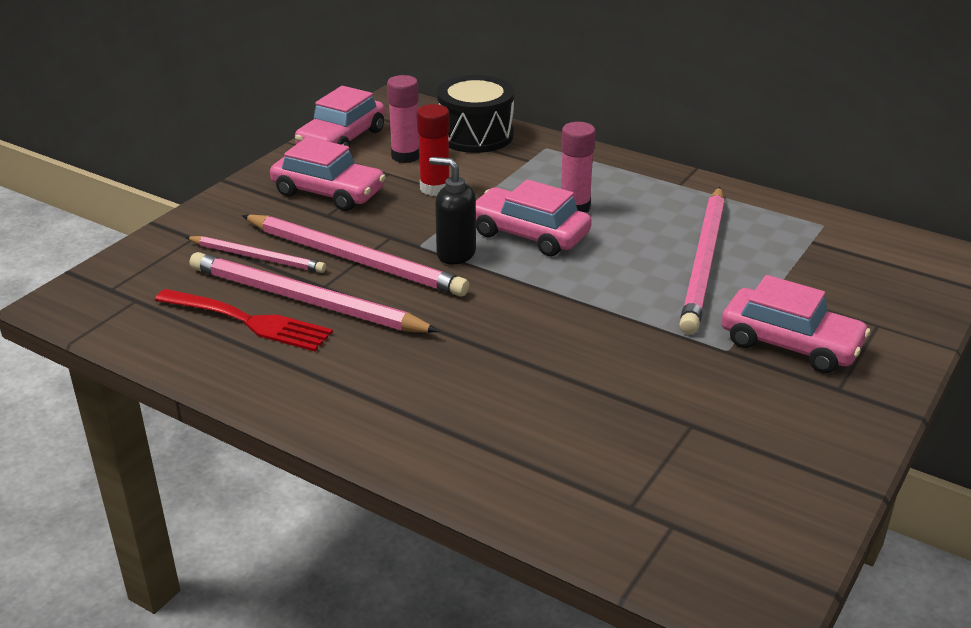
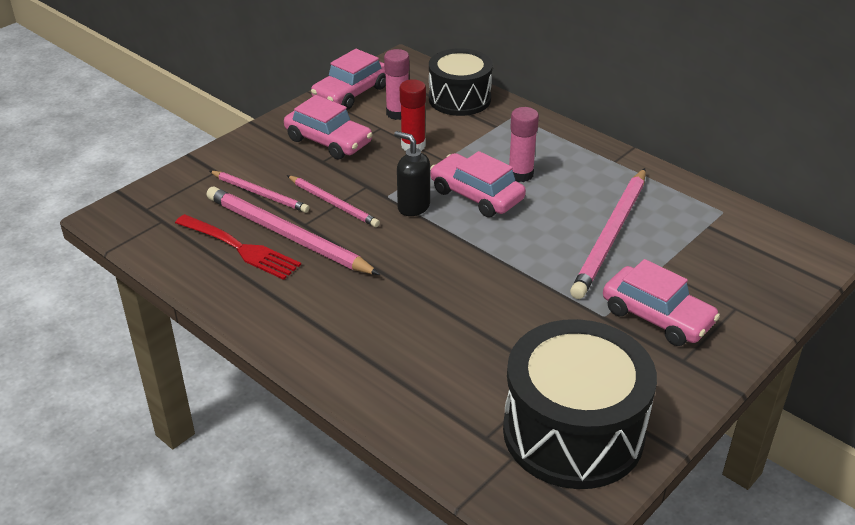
camera: 10 degrees right, 5 degrees up
pink pencil [242,214,469,297] -> pink pencil [287,175,380,227], size x0.58
none -> black drum [503,319,657,489]

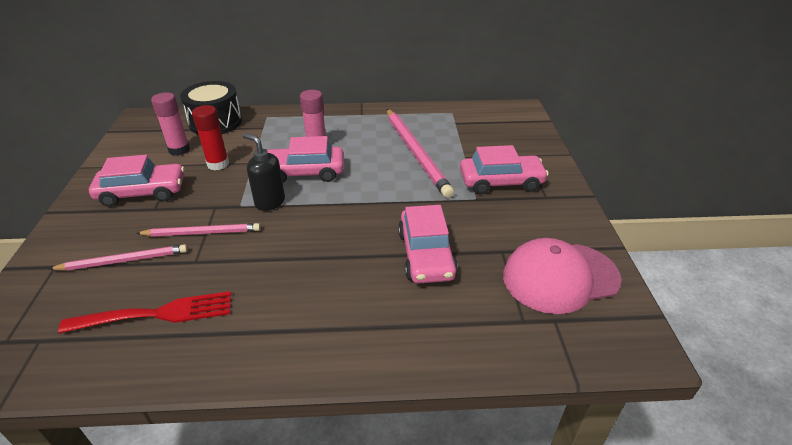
camera: 45 degrees left, 0 degrees up
pink pencil [207,187,380,275] -> none
pink car [311,49,386,110] -> pink car moved to [398,205,458,283]
black soap dispenser [394,131,430,216] -> black soap dispenser turned 45 degrees clockwise [243,133,285,211]
black drum [503,319,657,489] -> pink cap [503,238,622,314]

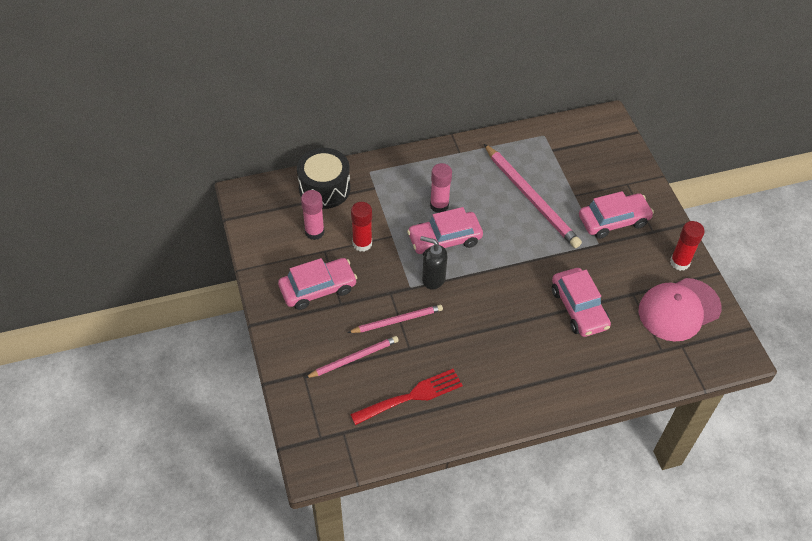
camera: 15 degrees left, 15 degrees up
none -> red glue stick [670,221,705,271]

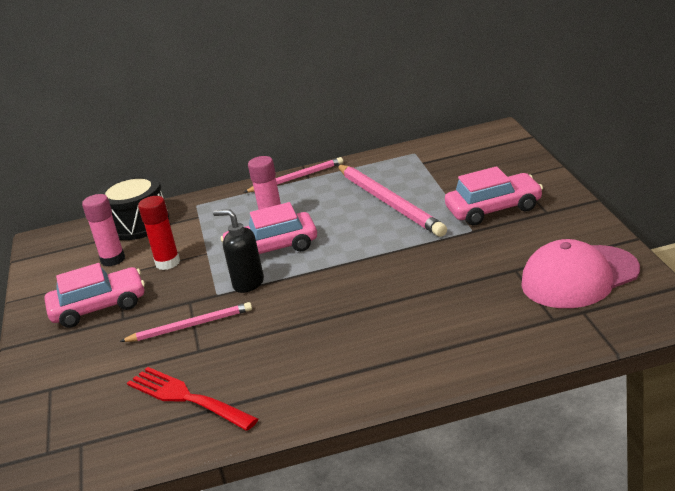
camera: 10 degrees right, 25 degrees down
pink pencil [305,336,399,378] -> pink pencil moved to [244,157,343,193]
red fork [350,369,463,425] -> red fork turned 120 degrees counterclockwise [127,367,258,431]
pink car [552,268,611,337] -> none
red glue stick [670,221,705,271] -> none

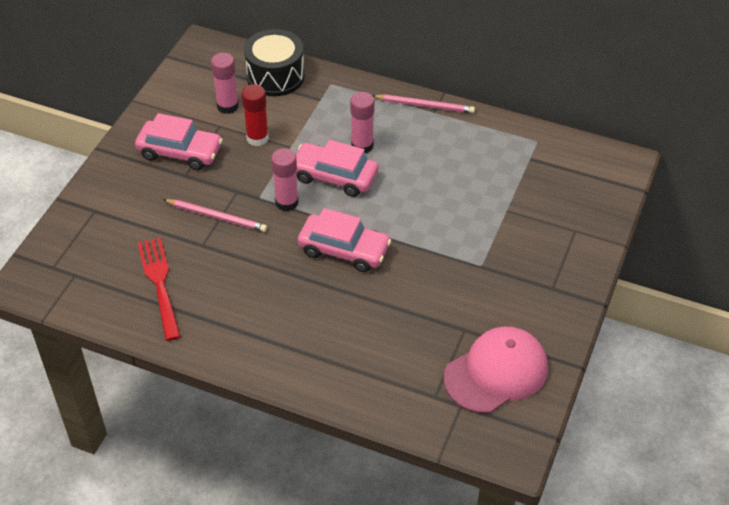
camera: 30 degrees right, 20 degrees up
black soap dispenser [213,209,264,293] -> pink glue stick [271,148,299,211]
pink pencil [337,165,447,237] -> none
pink car [445,166,543,225] -> pink car moved to [298,208,391,272]
pink cap [521,239,640,308] -> pink cap turned 135 degrees clockwise [444,326,548,413]

